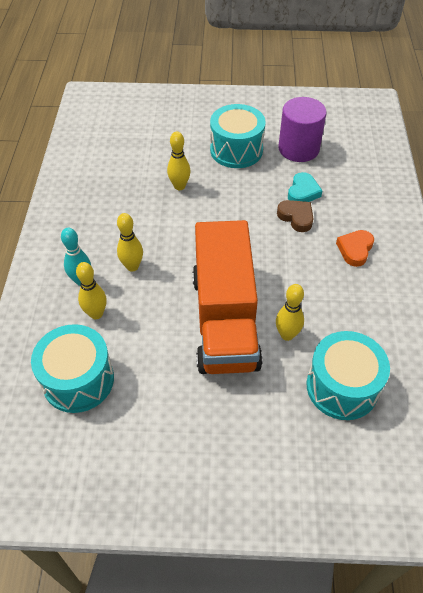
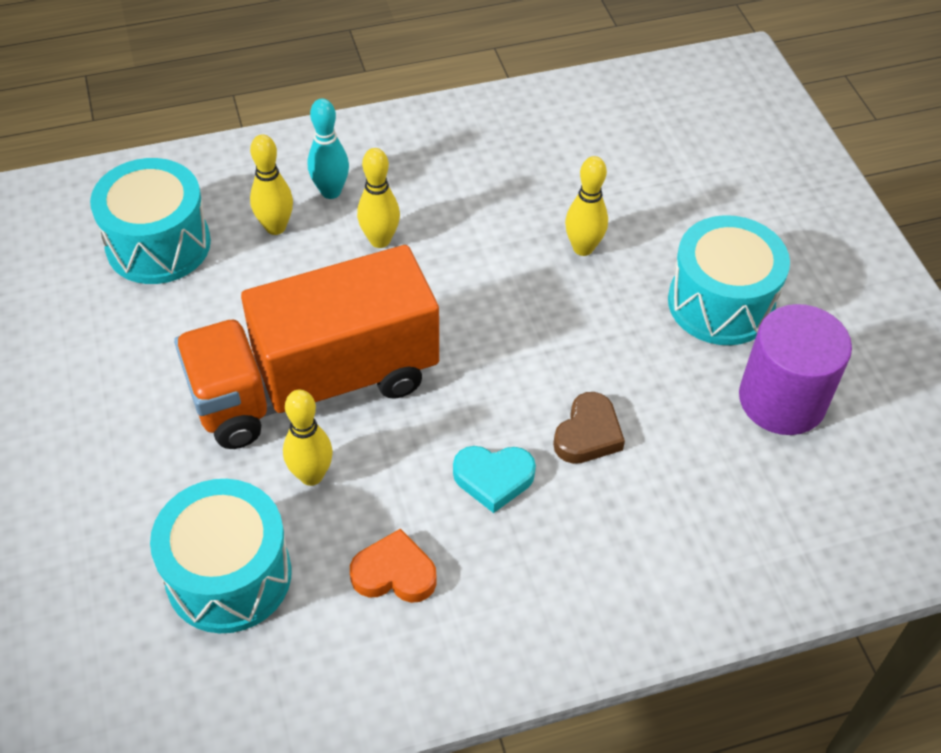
camera: 70 degrees right, 0 degrees up
turquoise heart [288,172,323,202] -> turquoise heart moved to [453,446,536,513]
orange heart [336,230,374,267] -> orange heart moved to [350,528,437,603]

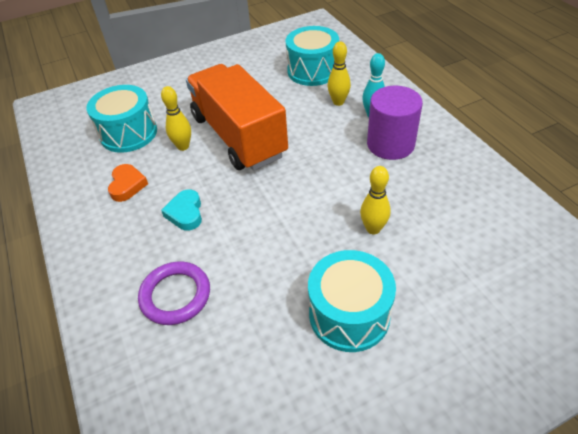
camera: 85 degrees right, 5 degrees down
yellow bowling pin [357,148,400,248] -> none
brown heart [553,392,625,464] -> none
purple cylinder [739,304,852,435] -> purple cylinder moved to [367,86,423,160]
none -> purple ring [138,261,210,325]

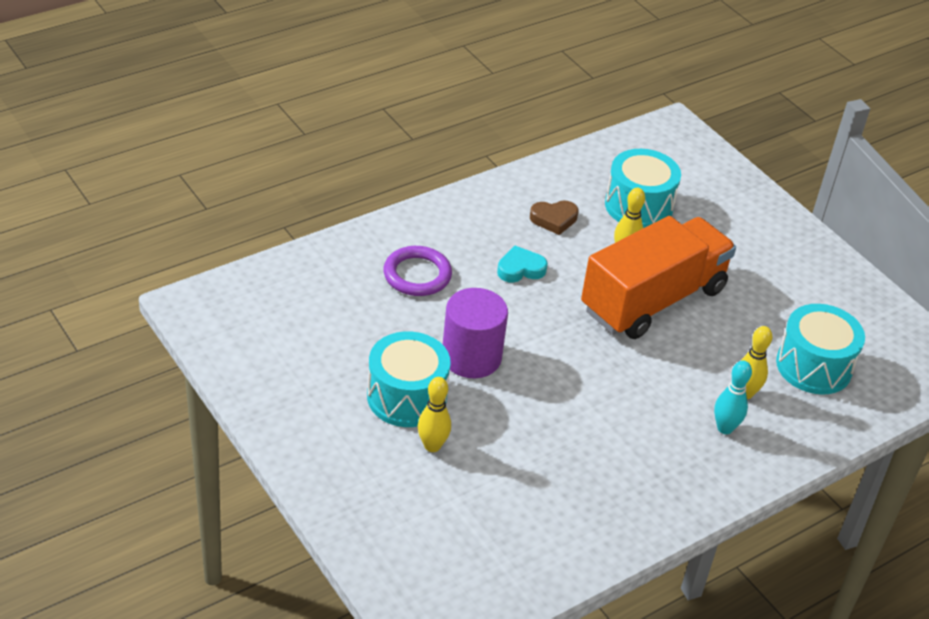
camera: 75 degrees right, 5 degrees down
orange heart [108,164,148,202] -> brown heart [530,200,579,235]
yellow bowling pin [360,166,391,234] -> yellow bowling pin moved to [418,377,451,452]
purple cylinder [367,86,423,160] -> purple cylinder moved to [442,288,508,378]

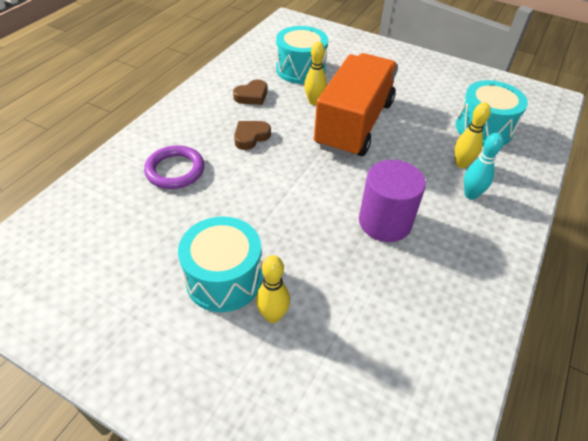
camera: 25 degrees left, 5 degrees up
purple cylinder [442,288,508,378] -> purple cylinder moved to [359,160,426,242]
turquoise heart [497,246,548,282] -> brown heart [234,121,271,150]

